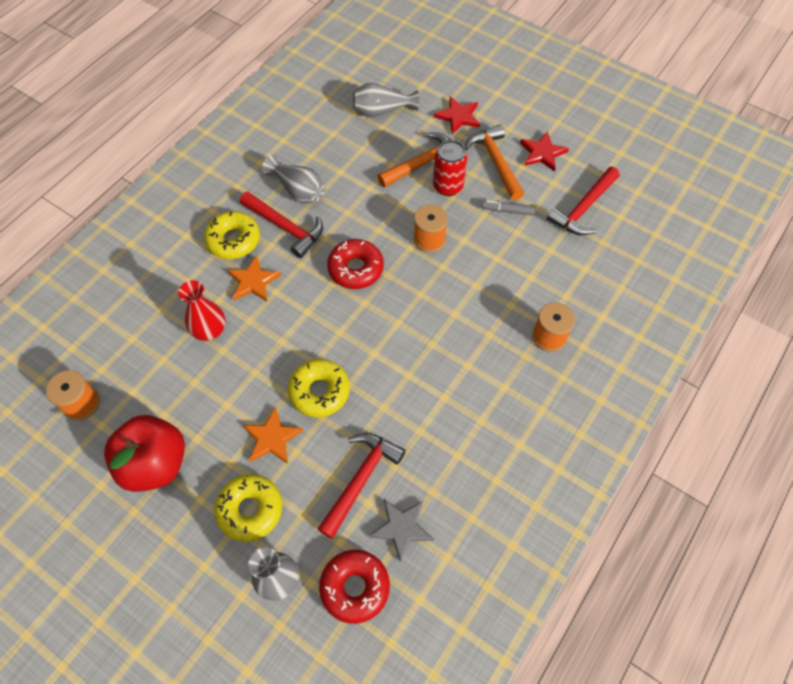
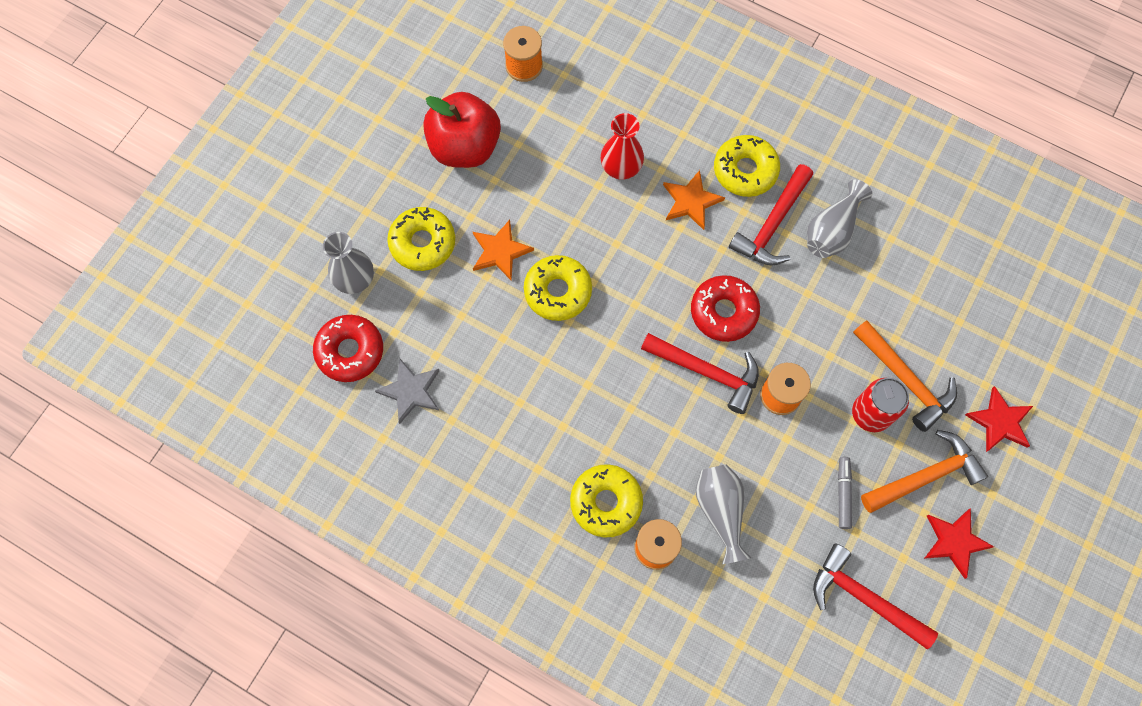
camera: 85 degrees right, 10 degrees up
red hammer [318,433,406,539] -> red hammer moved to [641,333,759,414]
grey vase [353,83,419,117] -> grey vase moved to [696,464,751,564]
none -> yellow donut [570,464,643,538]

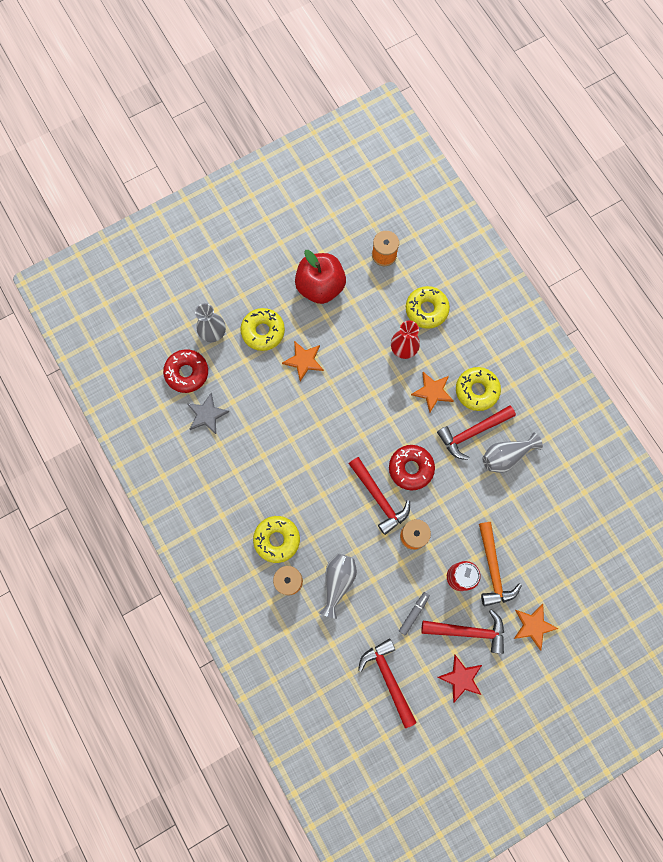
camera: 30 degrees right, 5 degrees up
yellow donut [524,255,592,321] -> yellow donut moved to [406,286,450,329]
orange hammer [861,430,988,513] -> red hammer [421,609,504,654]
red star [965,386,1033,452] -> orange star [514,604,559,650]

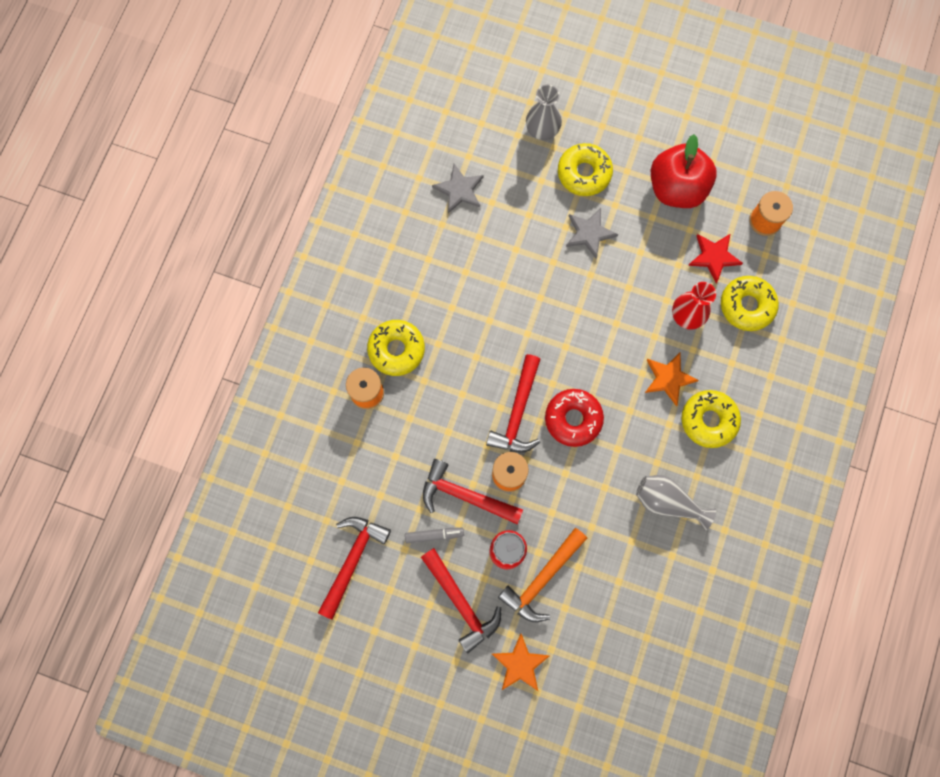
camera: 50 degrees right, 0 degrees up
red donut [163,349,208,393] -> none
orange star [282,341,324,381] -> grey star [566,208,618,259]
grey vase [319,554,357,619] -> none
red hammer [437,406,516,460] -> red hammer moved to [423,459,523,524]
red star [438,654,482,702] -> red star moved to [688,234,743,283]

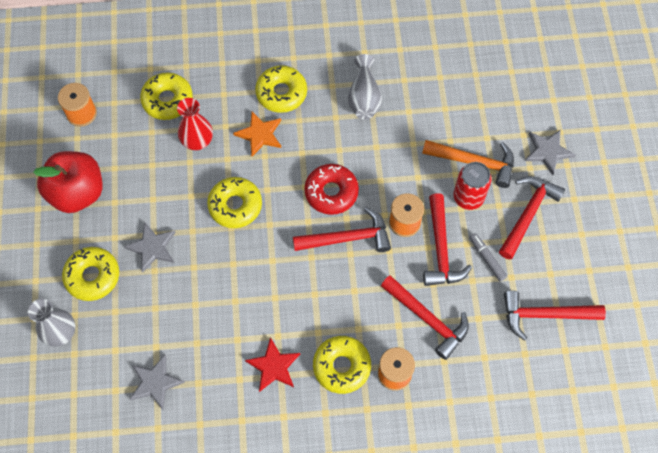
camera: 115 degrees left, 10 degrees down
orange star [492,634,550,691] -> grey star [525,129,575,175]
red star [688,234,743,283] -> red star moved to [245,337,300,392]
none -> yellow donut [207,177,262,228]
none -> red hammer [381,275,469,360]

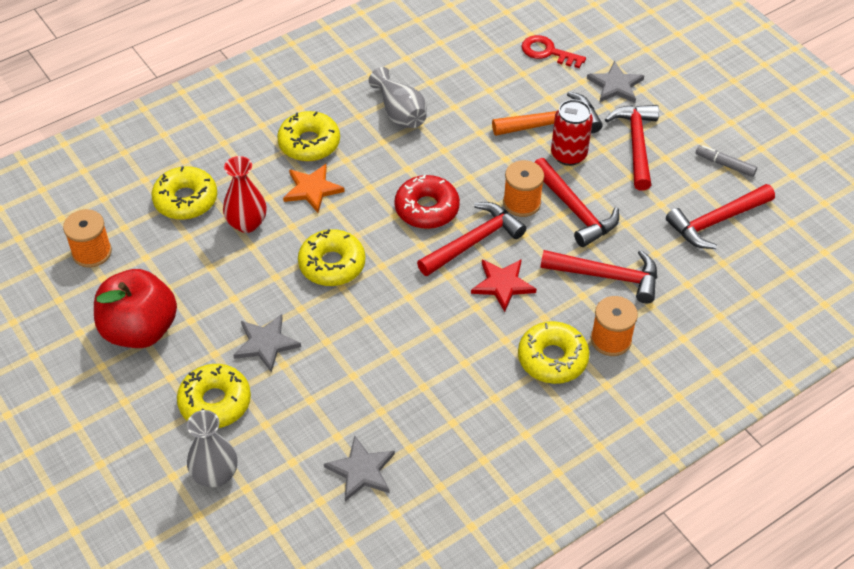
camera: 30 degrees left, 15 degrees down
red star [245,337,300,392] -> red star moved to [471,259,537,312]
grey marker [469,233,507,281] -> grey marker moved to [696,145,757,177]
none -> red key [522,35,586,68]

